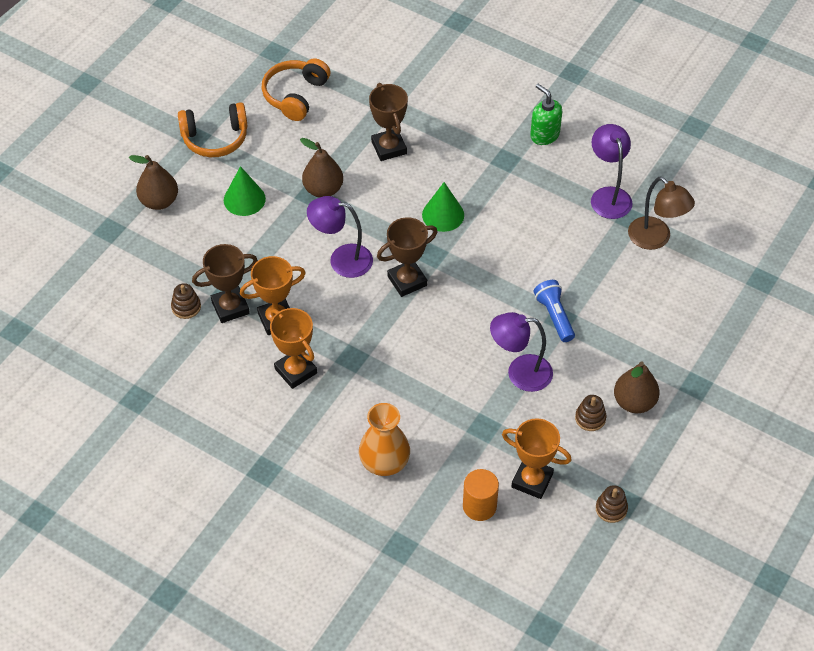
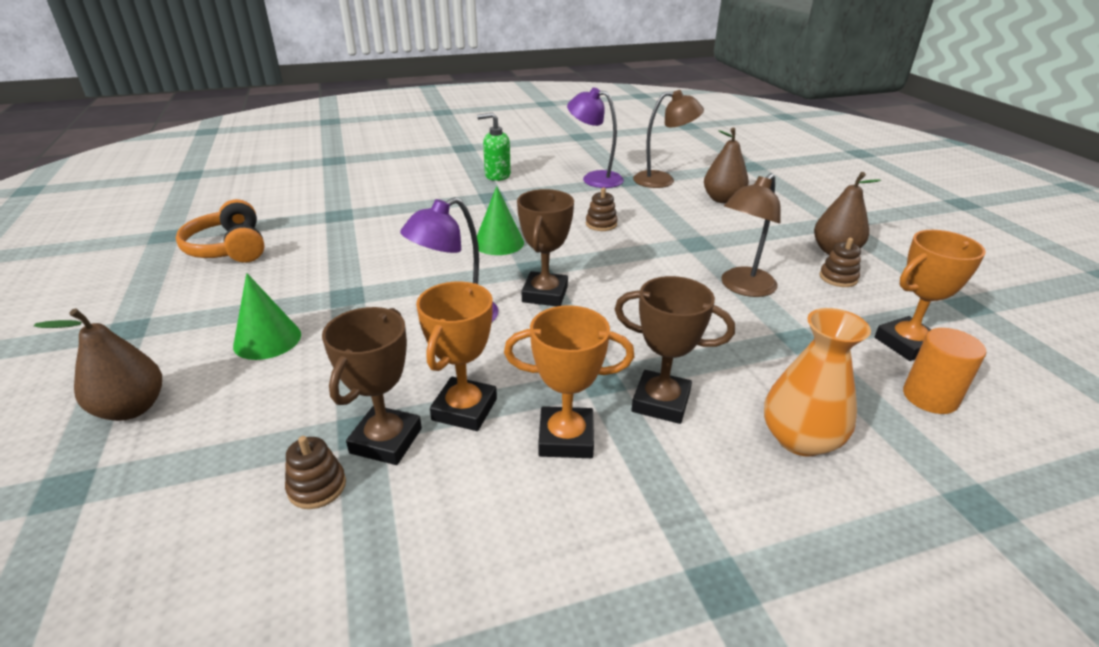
camera: 50 degrees left, 20 degrees down
orange headphones [178,102,248,157] -> none
brown pear [300,138,343,198] -> brown pear moved to [704,128,749,203]
brown trophy [369,83,408,161] -> brown trophy moved to [615,276,735,424]
purple lamp [490,312,553,392] -> brown lamp [721,173,781,297]
blue flashlight [534,280,575,342] -> none
brown stacking toy [596,485,628,523] -> brown stacking toy moved to [586,188,618,231]

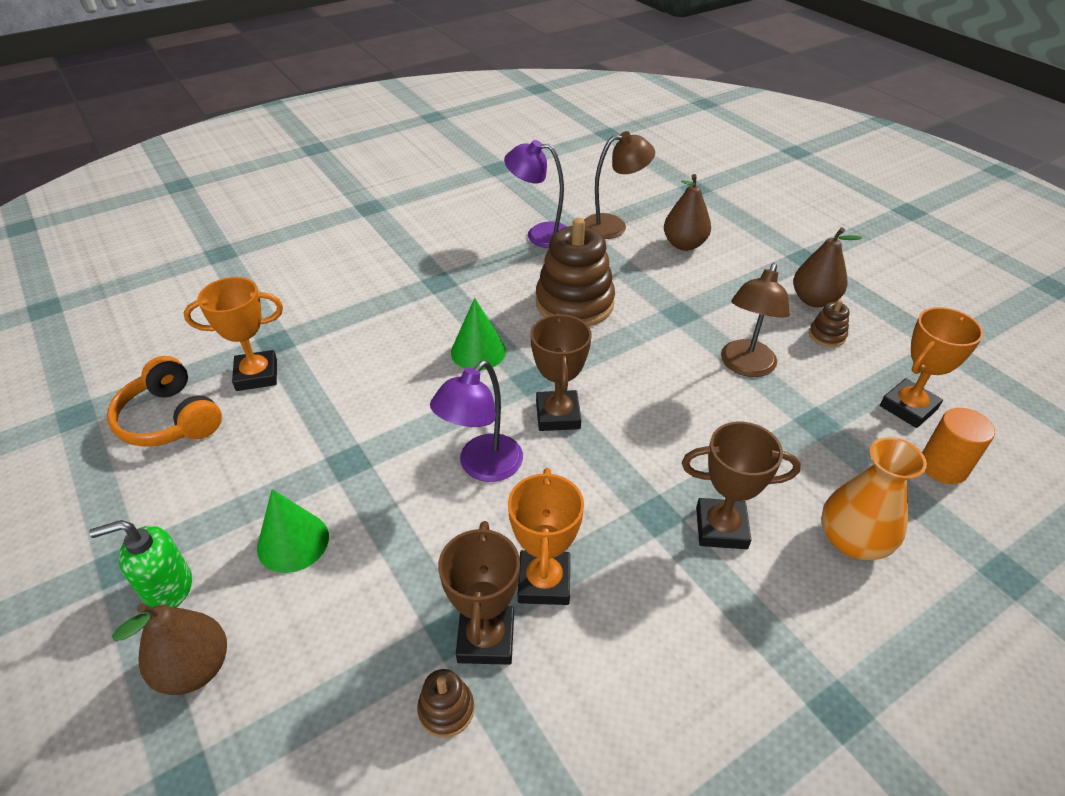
camera: 15 degrees left, 10 degrees up
green soap dispenser [477,113,511,181] -> green soap dispenser moved to [89,520,192,608]
orange trophy [504,305,634,458] -> orange trophy moved to [184,277,283,391]
brown stacking toy [586,188,618,231] -> brown stacking toy [536,218,615,326], size x2.28

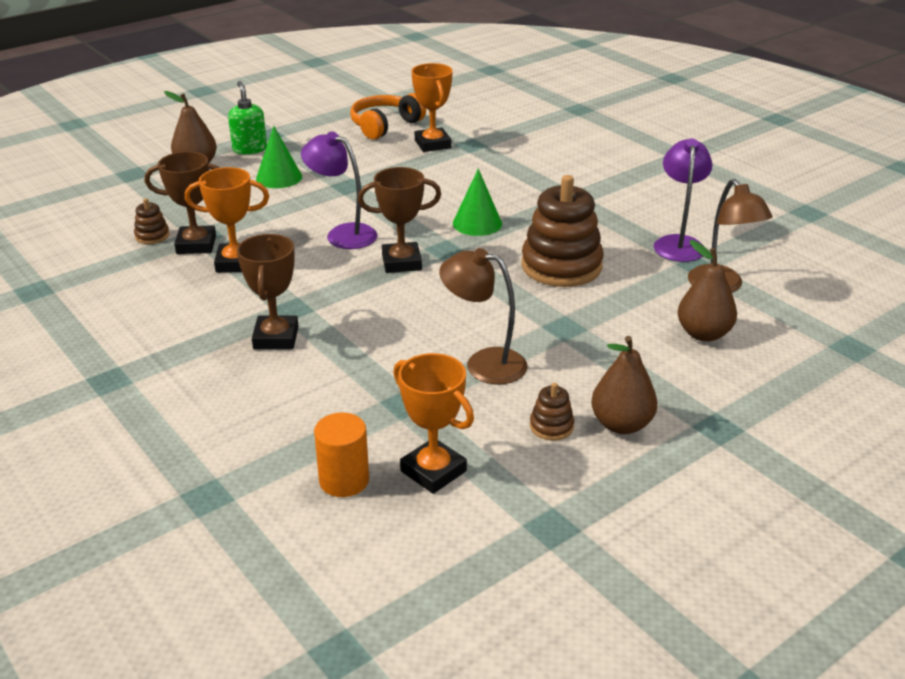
camera: 85 degrees right, 10 degrees down
orange vase [821,437,927,560] -> none

